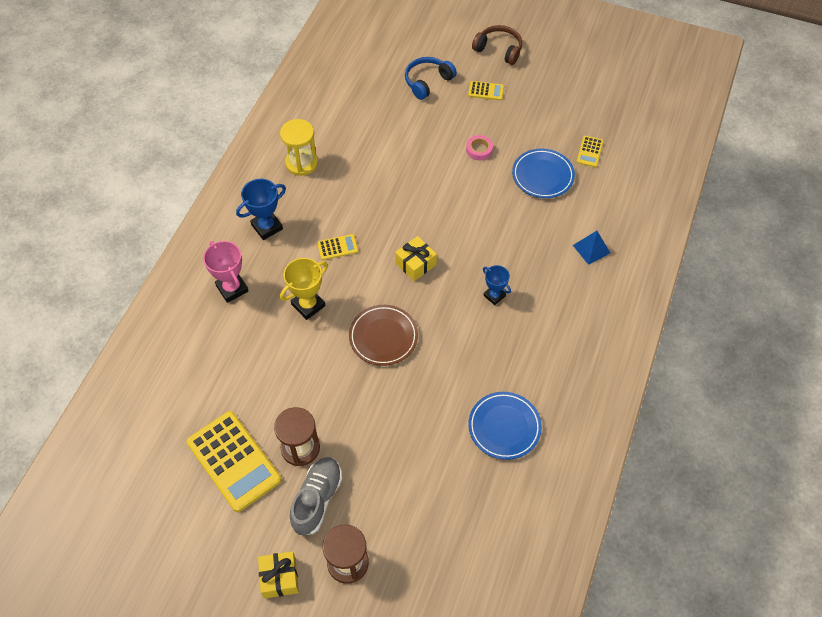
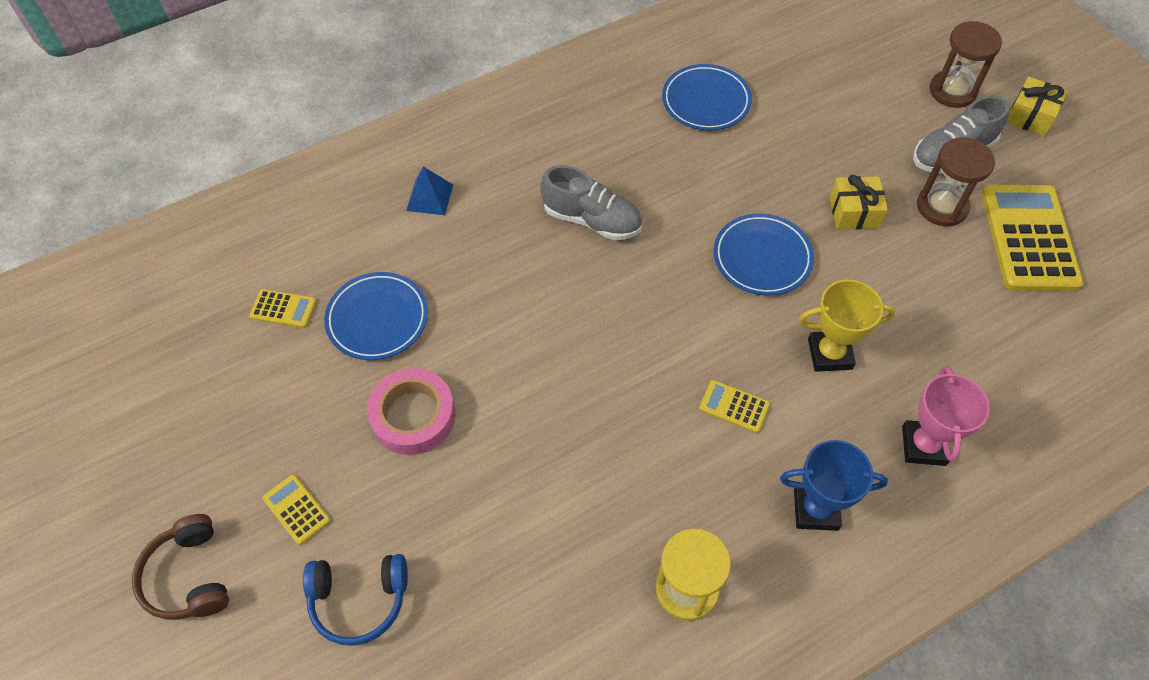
camera: 140 degrees left, 0 degrees up
brown plate [349,305,418,366] -> blue plate [714,213,814,296]
yellow gift [395,236,437,281] -> yellow gift moved to [830,175,888,230]
pink tape [466,135,493,160] -> pink tape [367,368,456,455], size x1.79
blue trophy [483,265,511,305] -> grey shoe [540,165,642,240]
yellow calculator [577,136,604,167] -> yellow calculator turned 45 degrees clockwise [249,289,317,328]

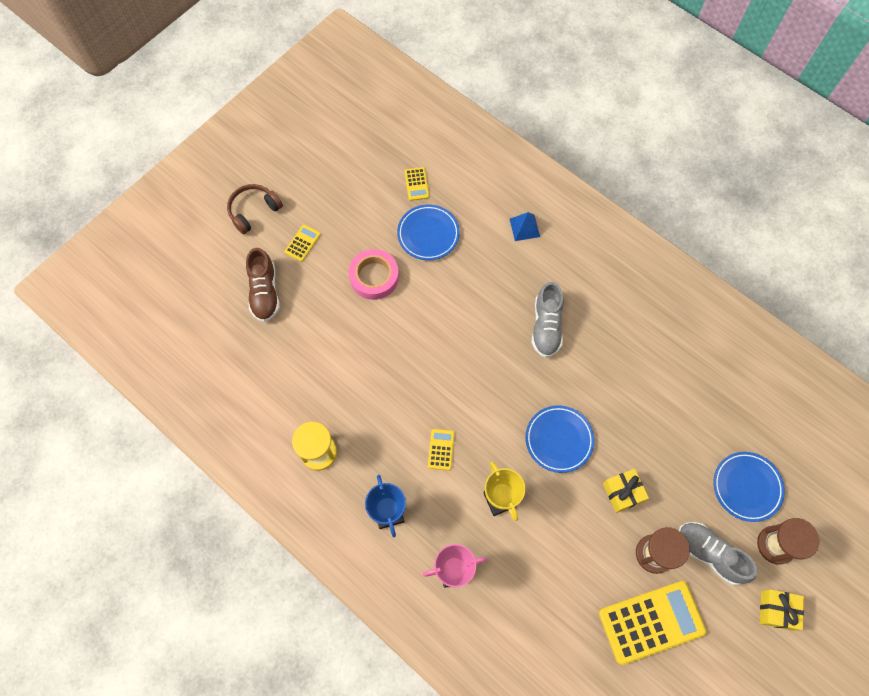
camera: 70 degrees right, 10 degrees up
blue headphones [303,554,408,646] -> brown shoe [246,248,280,322]
blue plate [662,64,752,131] -> blue plate moved to [713,452,785,522]

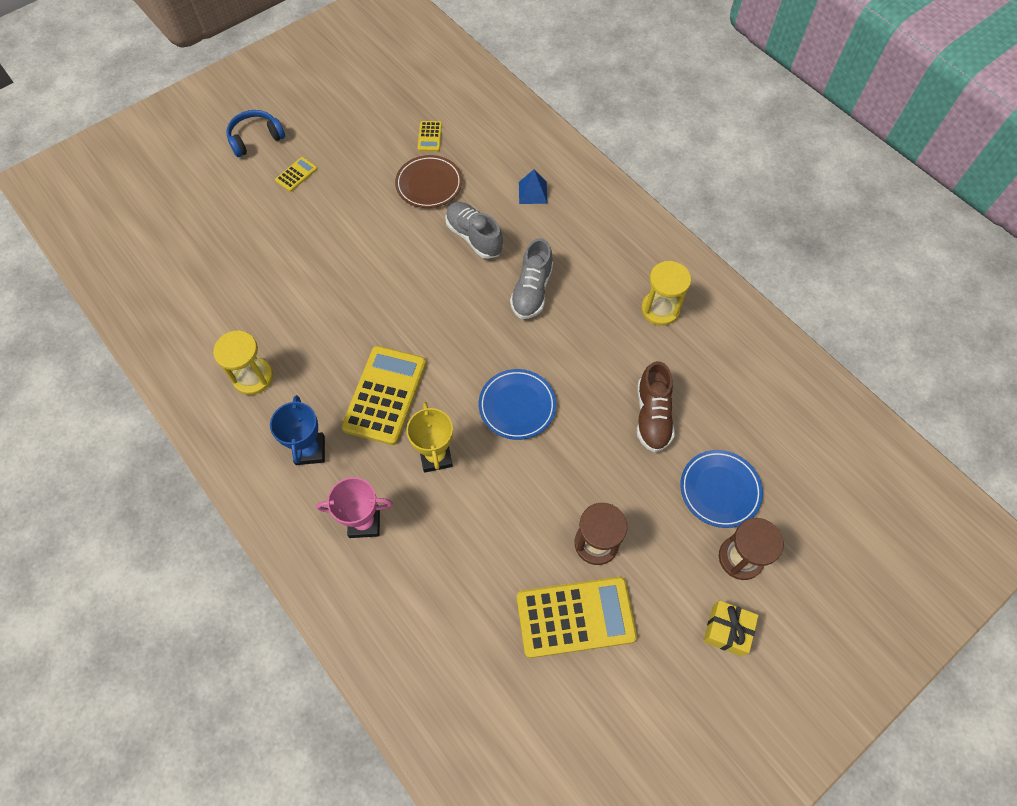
camera: 10 degrees right, 5 degrees down
brown headphones [227,184,283,234] -> blue headphones [227,110,285,157]
brown shoe [246,248,280,322] -> brown shoe moved to [637,361,675,452]
pink tape [349,249,399,300] -> none
blue plate [397,205,460,260] -> brown plate [395,155,462,208]
yellow calculator [428,429,454,471] -> yellow calculator [341,346,426,445], size x2.19
yellow gift [603,469,649,513] -> none
grey shoe [679,522,757,585] -> grey shoe moved to [445,202,503,259]
none -> yellow hourglass [641,261,691,326]

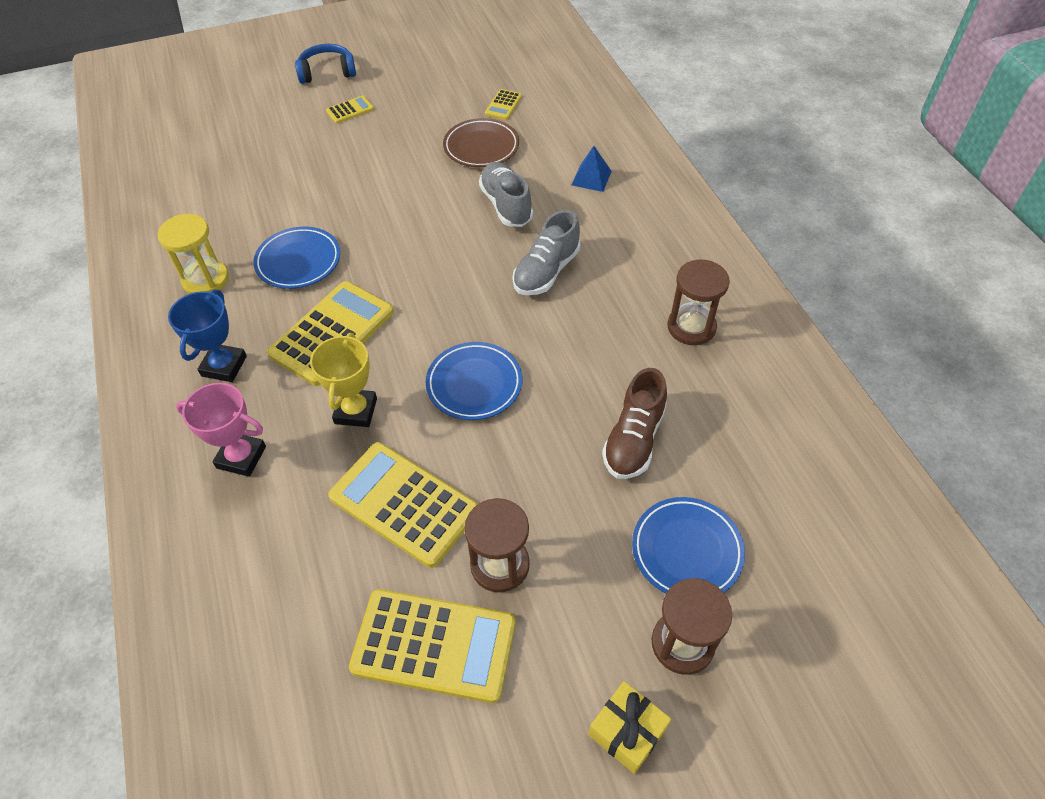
camera: 20 degrees right, 10 degrees down
yellow hourglass [641,261,691,326] -> brown hourglass [667,260,730,345]
none -> blue plate [253,226,340,289]
none -> yellow calculator [328,442,478,568]

